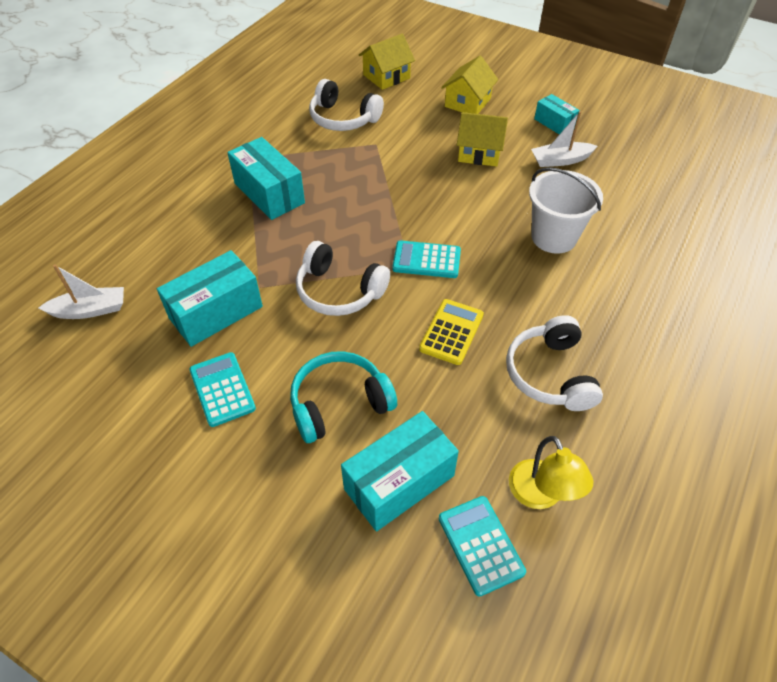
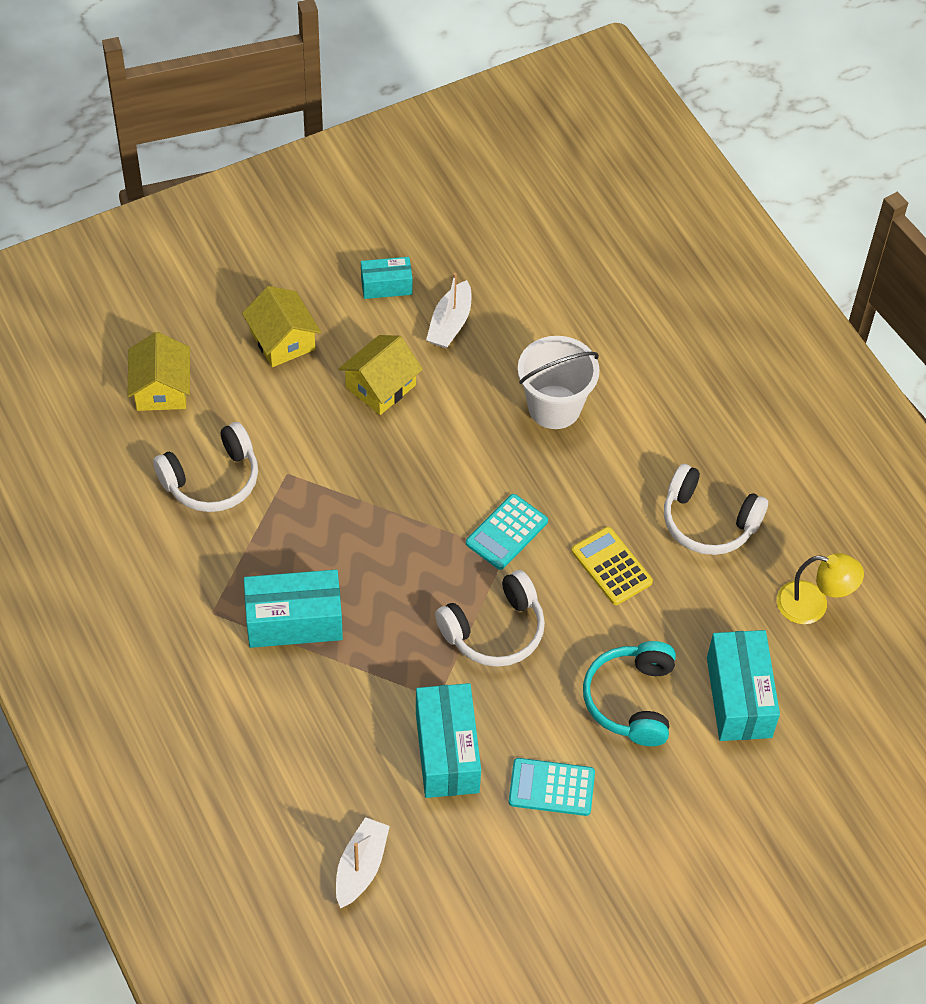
camera: 60 degrees left, 5 degrees up
turquoise calculator [439,496,526,597] -> none

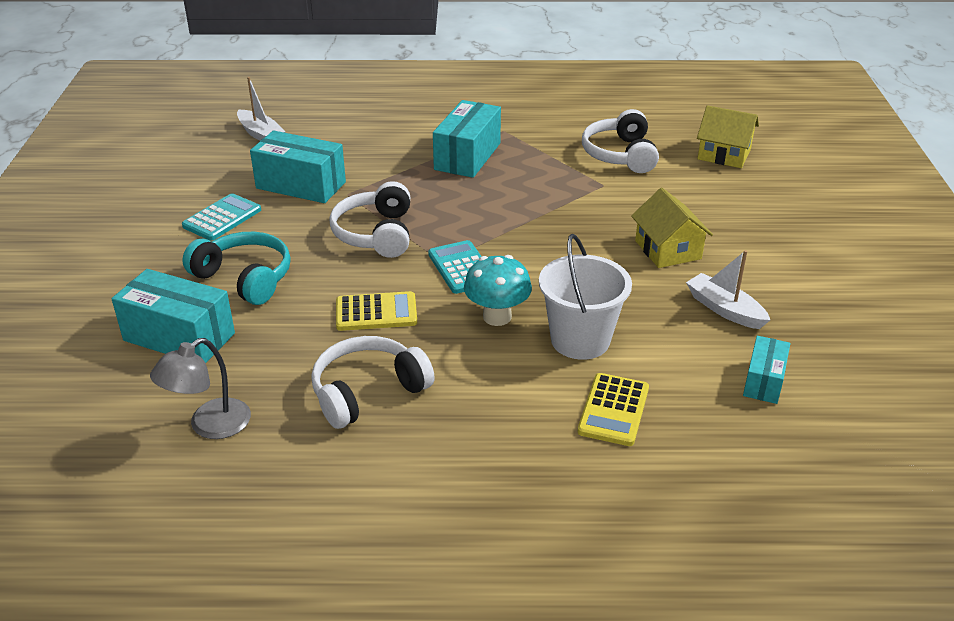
camera: 120 degrees right, 20 degrees down
yellow house [242,286,321,367] -> none
turquoise box [361,257,413,299] -> turquoise box moved to [743,336,790,404]
yellow lamp [777,553,864,624] -> grey lamp [150,338,251,439]
none -> turquoise mushroom [464,255,532,326]
none -> yellow calculator [578,373,649,446]

